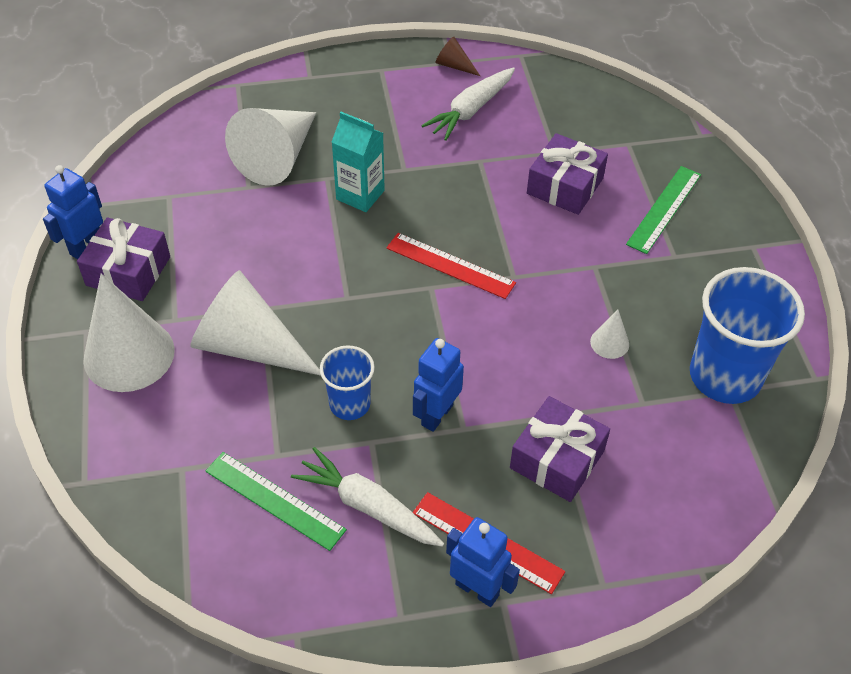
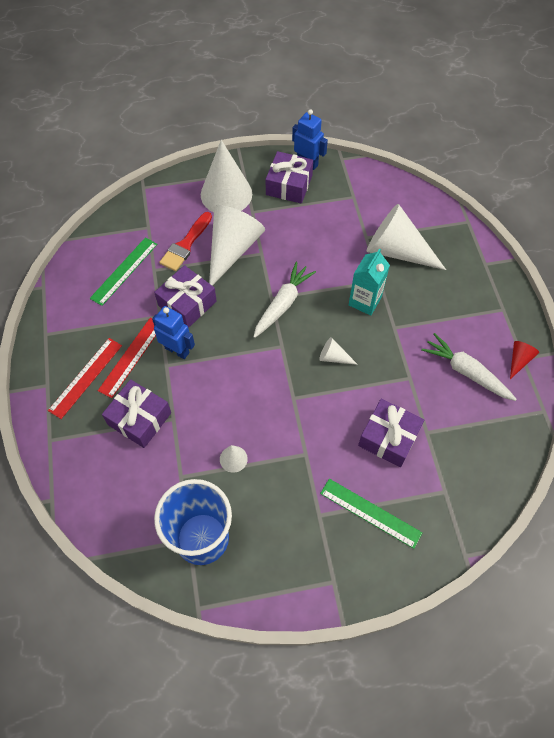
camera: 90 degrees right, 10 degrees up
white carrot [291,447,444,547] -> white carrot moved to [253,262,316,338]
blue cup [320,345,375,420] -> purple gift [154,265,217,328]
red ruler [387,233,516,299] -> red ruler moved to [98,317,156,398]
brown cone [435,36,480,76] -> red cone [510,341,539,379]
blue robot [446,517,520,607] -> none
none -> red brush [159,212,212,271]
none -> white cone [319,337,358,365]

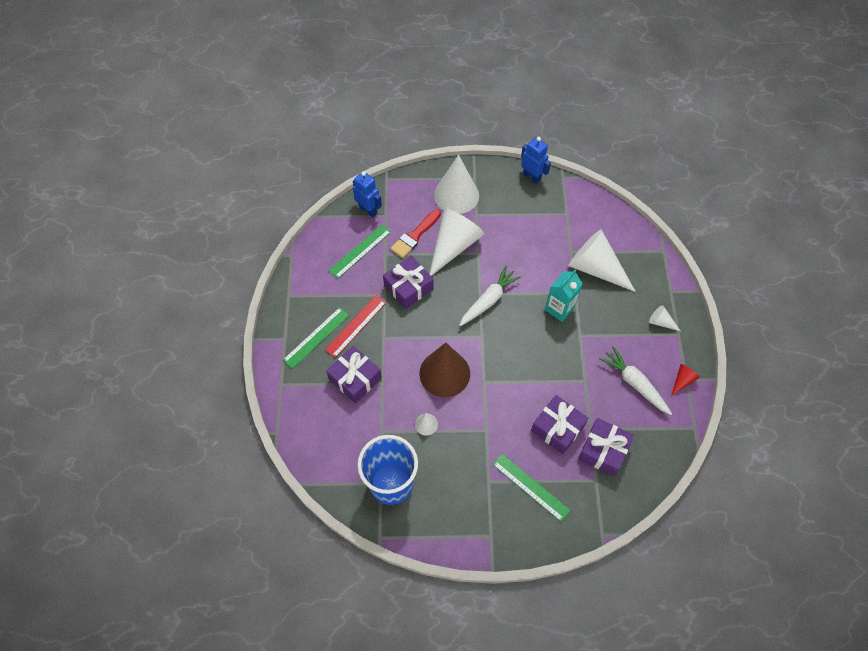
camera: 10 degrees right, 0 degrees up
red ruler [48,338,122,419] -> green ruler [283,307,350,369]
blue robot [152,306,195,359] -> blue robot moved to [353,171,382,217]
purple gift [265,151,313,204] -> purple gift moved to [578,418,634,476]
white cone [319,337,358,365] -> white cone moved to [649,305,680,331]
none -> brown cone [419,343,470,397]

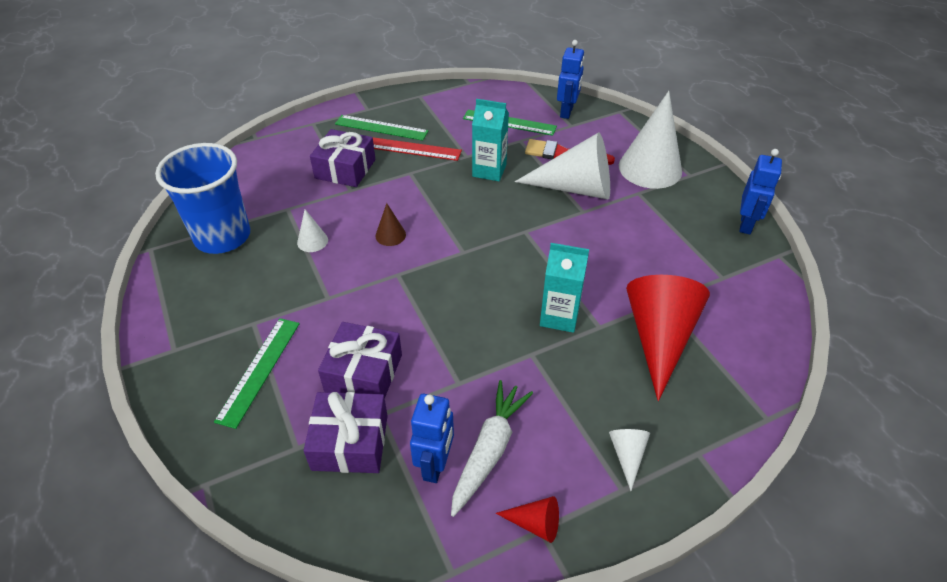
camera: 65 degrees right, 15 degrees down
purple gift [383,256,433,309] -> turquoise carton [472,99,509,181]
brown cone [419,343,470,397] -> brown cone [375,203,406,246], size x0.44
white carrot [459,266,522,326] -> none
white cone [568,229,636,292] -> red cone [626,275,710,401]
none -> blue robot [410,394,454,483]

